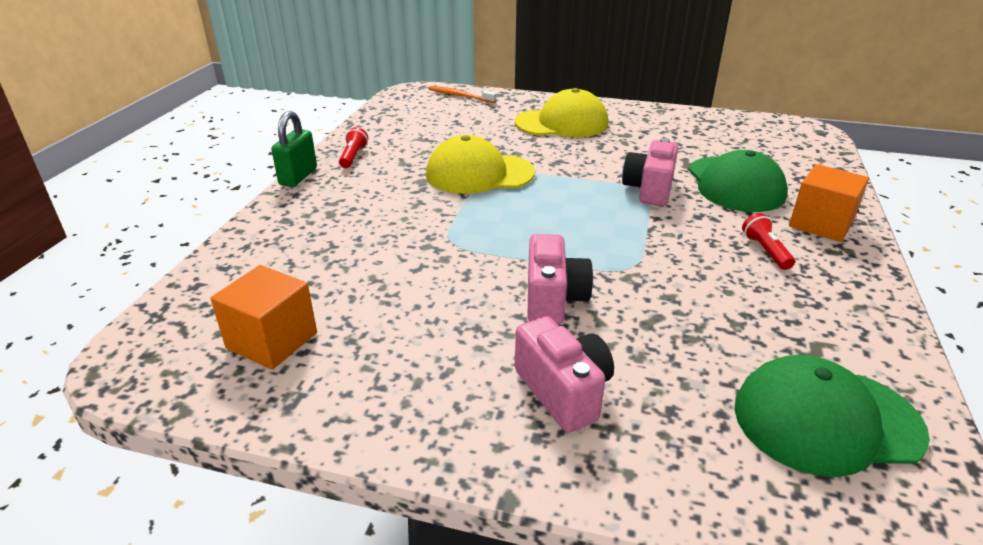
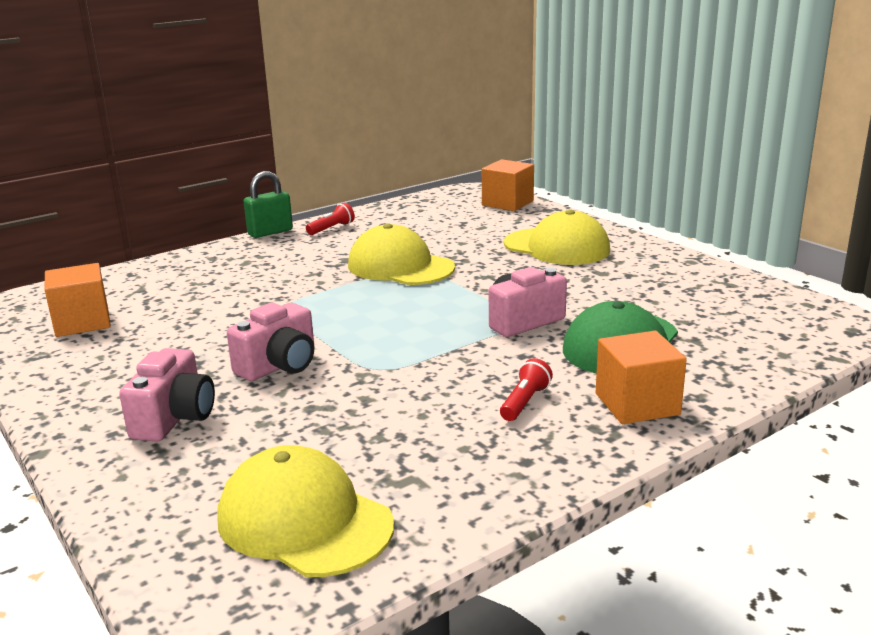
camera: 40 degrees right, 10 degrees down
orange toothbrush [428,86,496,103] -> orange cube [482,159,534,211]
green cap [734,355,930,477] -> yellow cap [217,445,394,577]

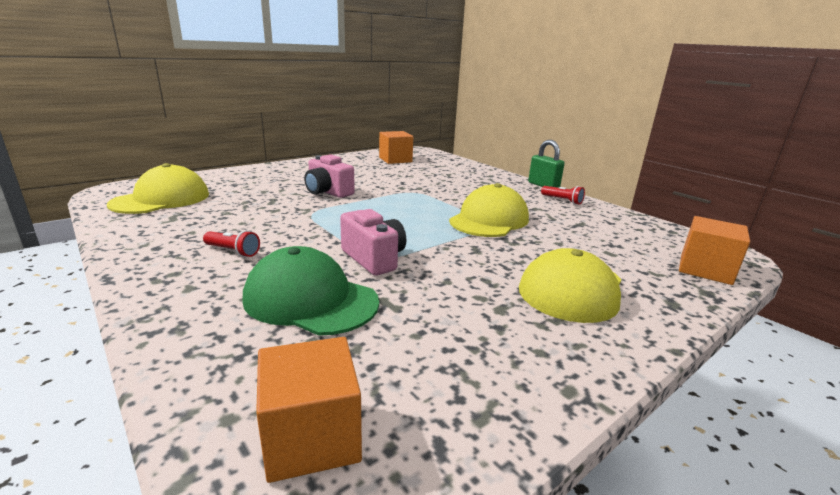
camera: 85 degrees right, 0 degrees up
pink camera [119,348,215,442] -> none
orange cube [596,331,687,424] -> orange cube moved to [256,337,362,483]

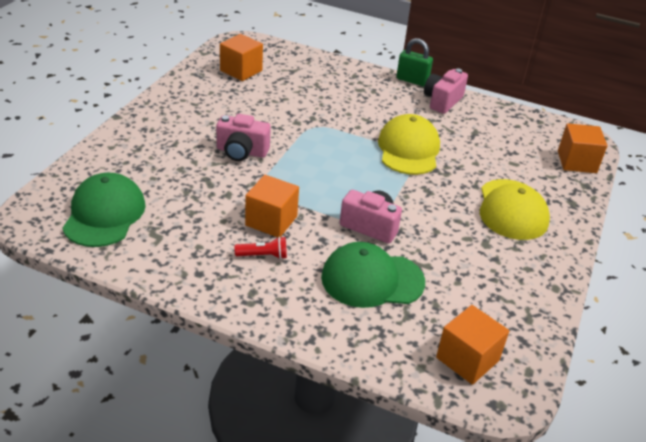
camera: 30 degrees left, 15 degrees up
yellow cap [107,163,209,214] -> green cap [62,173,146,247]
red flashlight [541,186,585,205] -> pink camera [424,68,468,114]
none -> orange cube [245,175,299,237]

